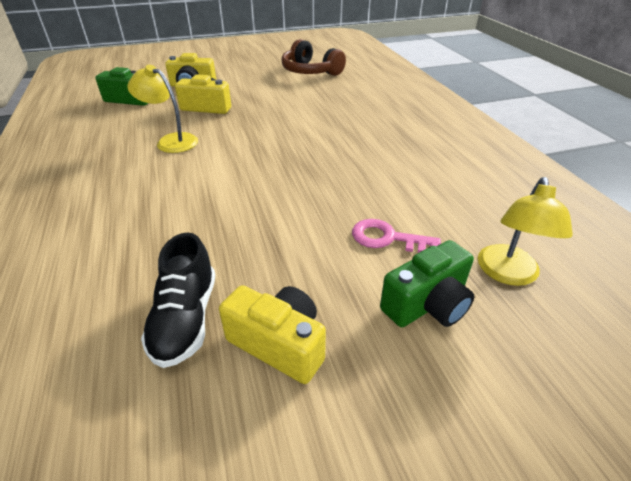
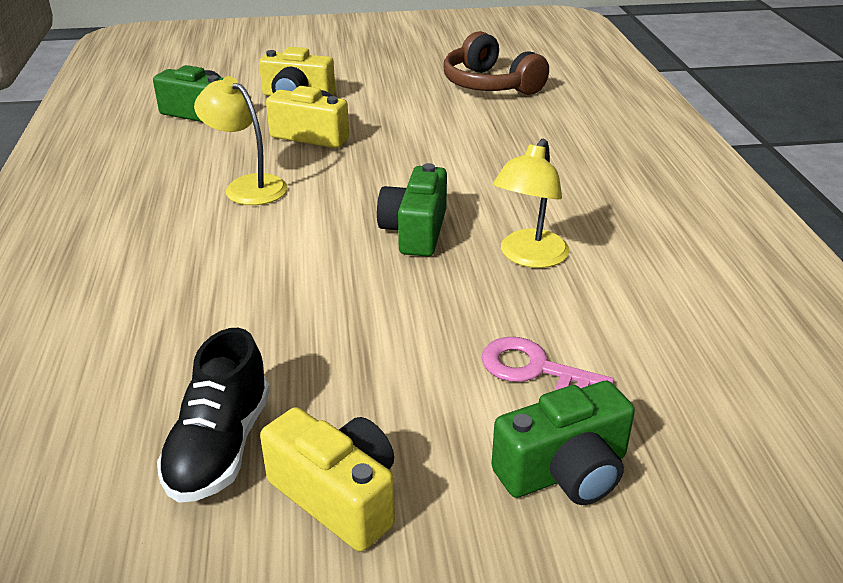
camera: 10 degrees right, 5 degrees down
yellow lamp [478,177,573,286] -> yellow lamp moved to [493,139,569,268]
none -> green camera [377,163,447,257]

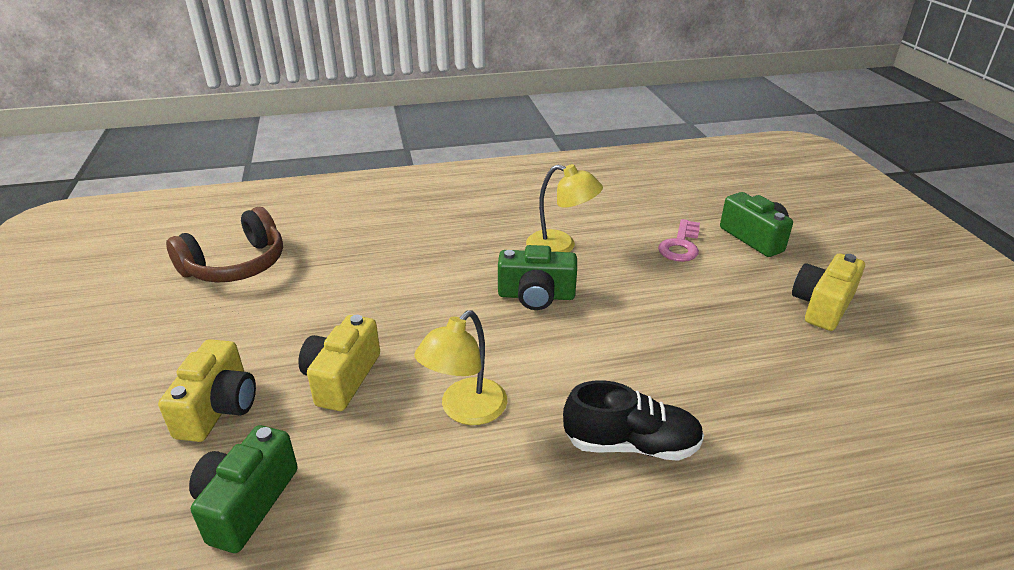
camera: 95 degrees left, 0 degrees up
black shoe [157,328,270,503] -> black shoe moved to [563,380,704,461]

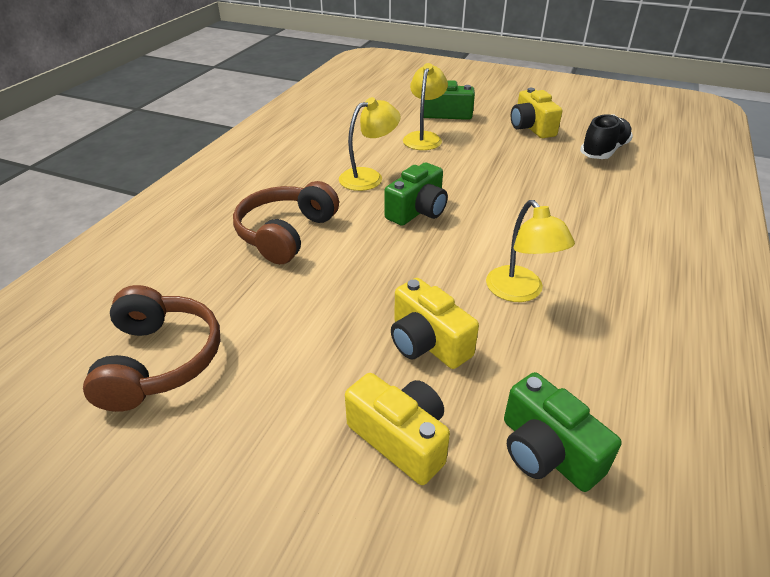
camera: 55 degrees left, 5 degrees up
black shoe [563,380,704,461] -> black shoe moved to [580,114,633,159]
pink key [658,219,700,262] -> yellow lamp [403,63,448,150]
none -> brown headphones [233,181,339,264]

